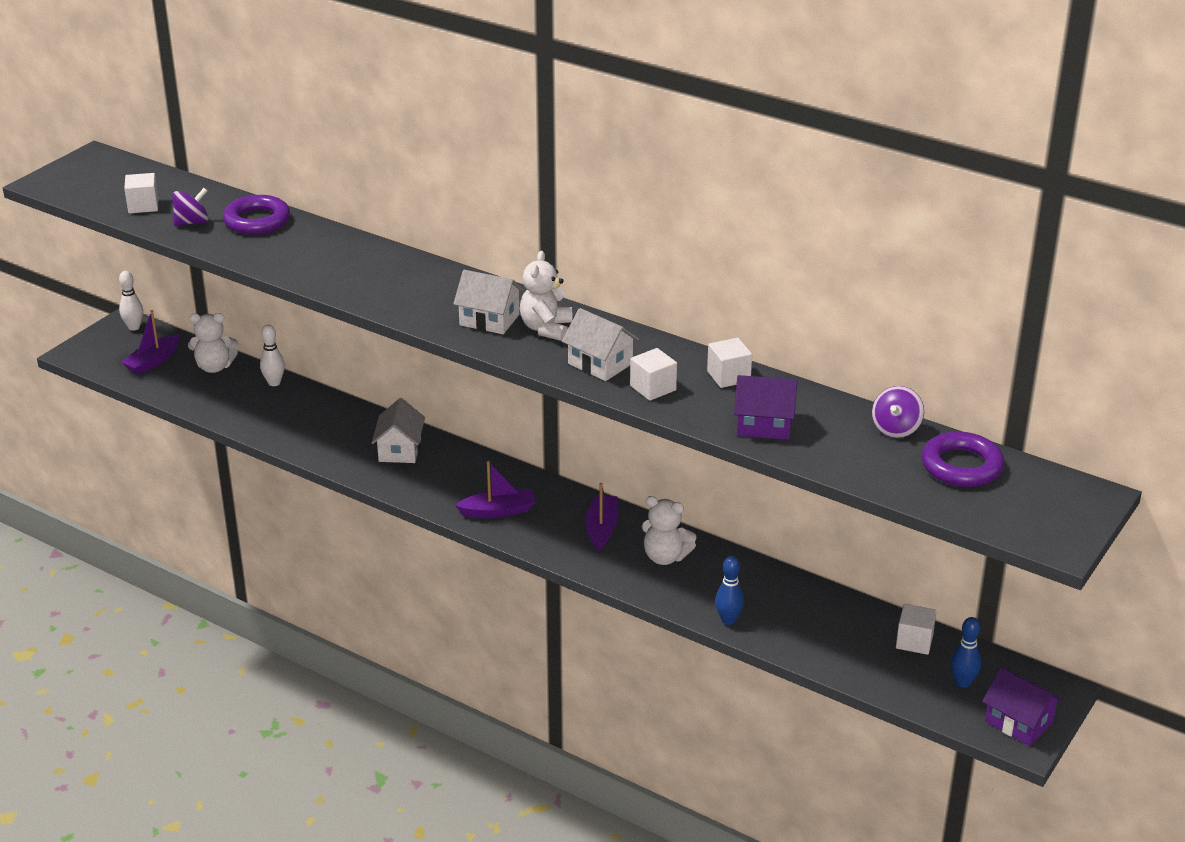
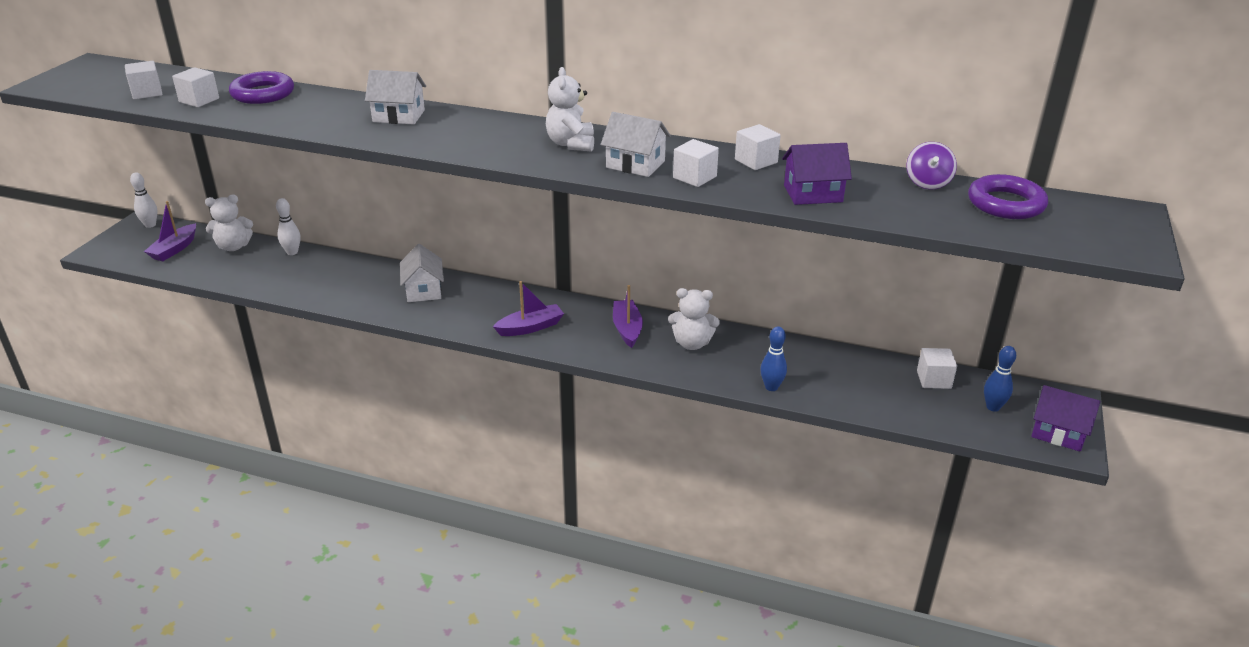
camera: 15 degrees left, 0 degrees up
purple spinning top [172,188,209,226] -> white cube [172,67,219,107]
white house [453,270,524,334] -> white house moved to [365,70,426,124]

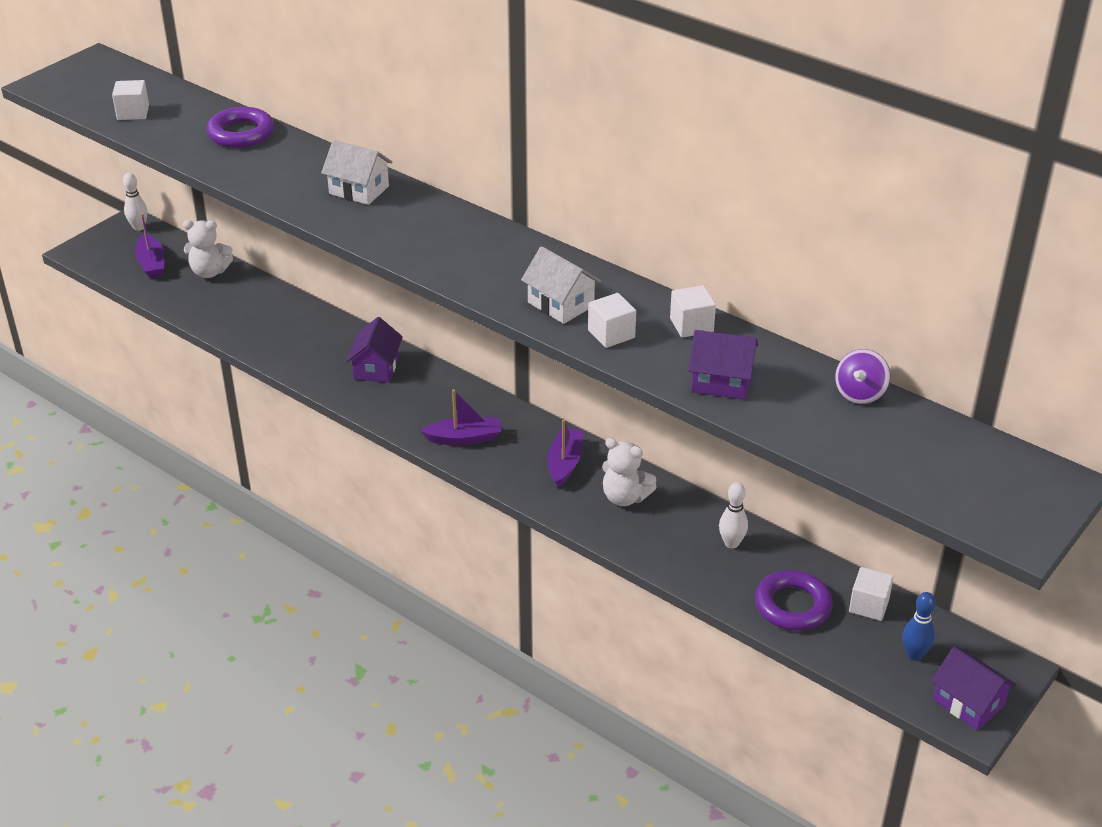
camera: 20 degrees right, 5 degrees up
purple boat [144,201,196,261] -> purple boat turned 60 degrees counterclockwise [135,213,164,278]
white cube [172,67,219,107] -> none
white bowling pin [276,198,301,255] -> white bowling pin moved to [719,482,748,549]
white house [400,244,444,302] -> purple house [346,317,403,383]
white teddy bear [546,67,594,152] -> none
blue bowling pin [760,327,787,391] -> none
purple ring [968,174,1048,219] -> purple ring moved to [755,570,833,631]

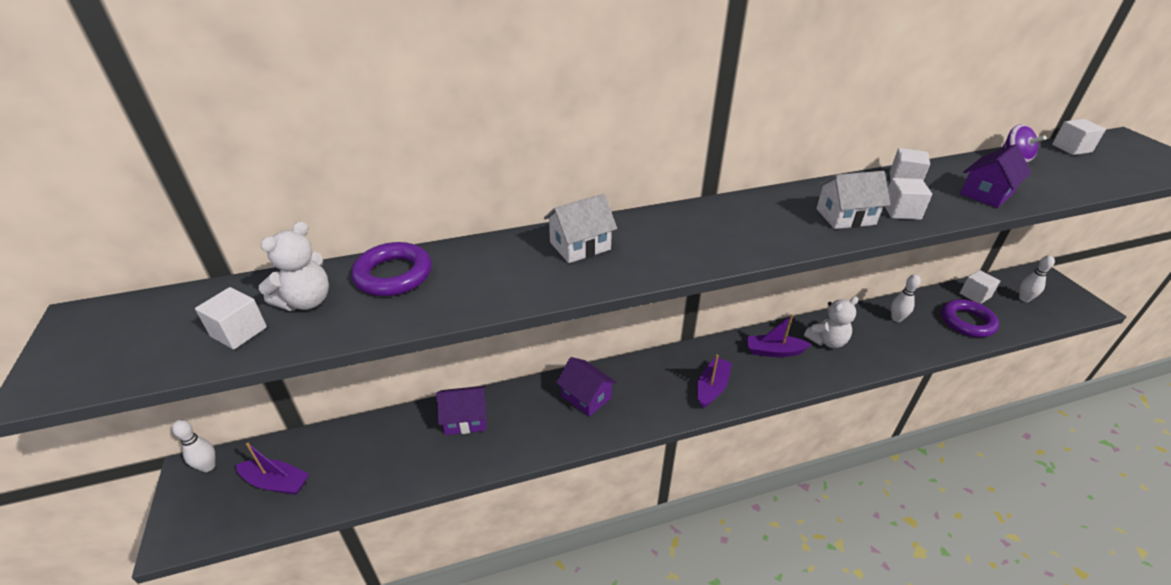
camera: 55 degrees left, 0 degrees up
white teddy bear [183,220,233,278] -> white teddy bear moved to [259,221,329,311]
purple boat [547,419,583,488] -> purple boat turned 45 degrees counterclockwise [746,314,812,357]
blue bowling pin [903,592,935,660] -> white bowling pin [1019,255,1055,302]
purple house [931,647,1016,731] -> purple house moved to [436,386,487,435]
none -> white cube [1052,119,1106,155]

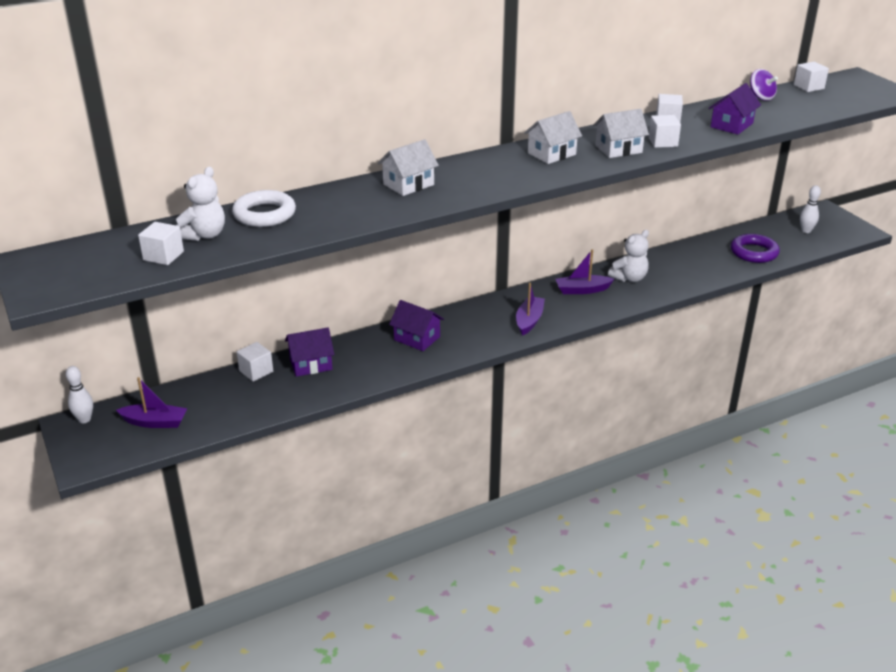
camera: 10 degrees left, 5 degrees down
purple ring [351,242,432,296] -> white ring [232,190,296,227]
white bowling pin [891,274,921,322] -> none
white cube [960,270,1000,304] -> white cube moved to [237,342,273,382]
none -> white house [524,111,582,164]

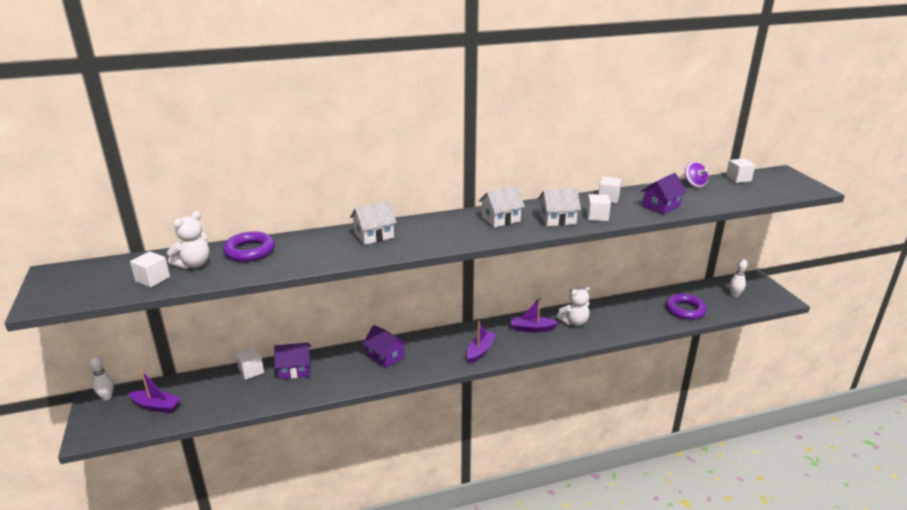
camera: 10 degrees right, 5 degrees down
white ring [232,190,296,227] -> purple ring [223,231,275,262]

